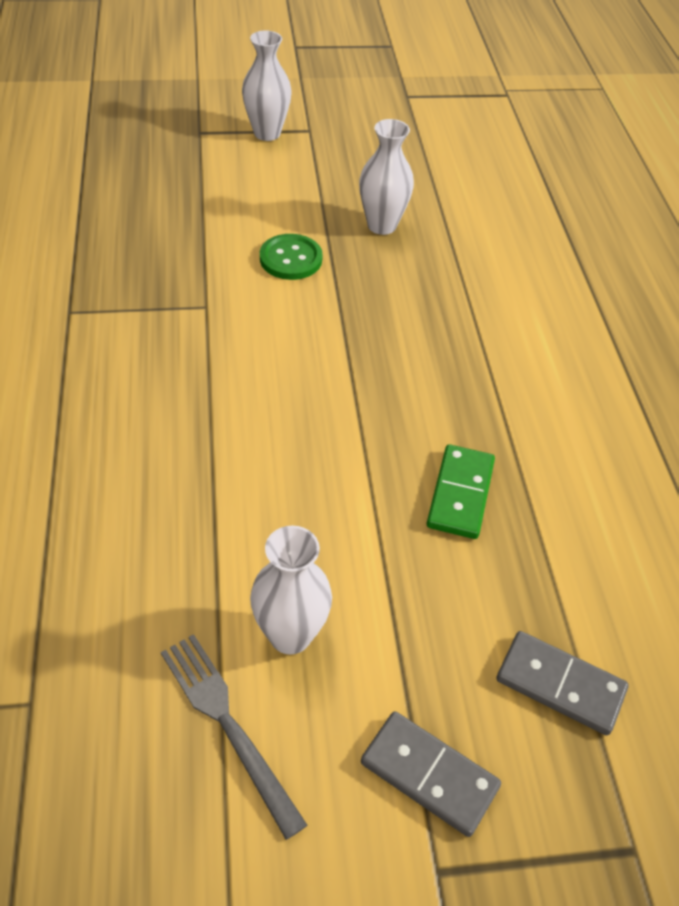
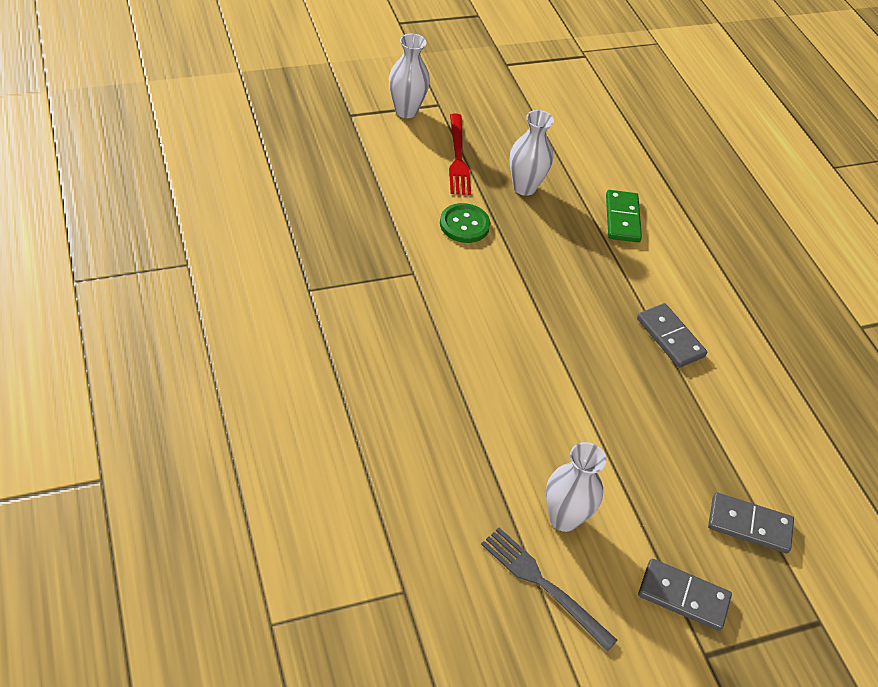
camera: 15 degrees left, 0 degrees up
green domino [427,444,495,539] -> green domino moved to [606,190,642,242]
none -> red fork [449,113,471,195]
none -> grey domino [637,303,707,368]

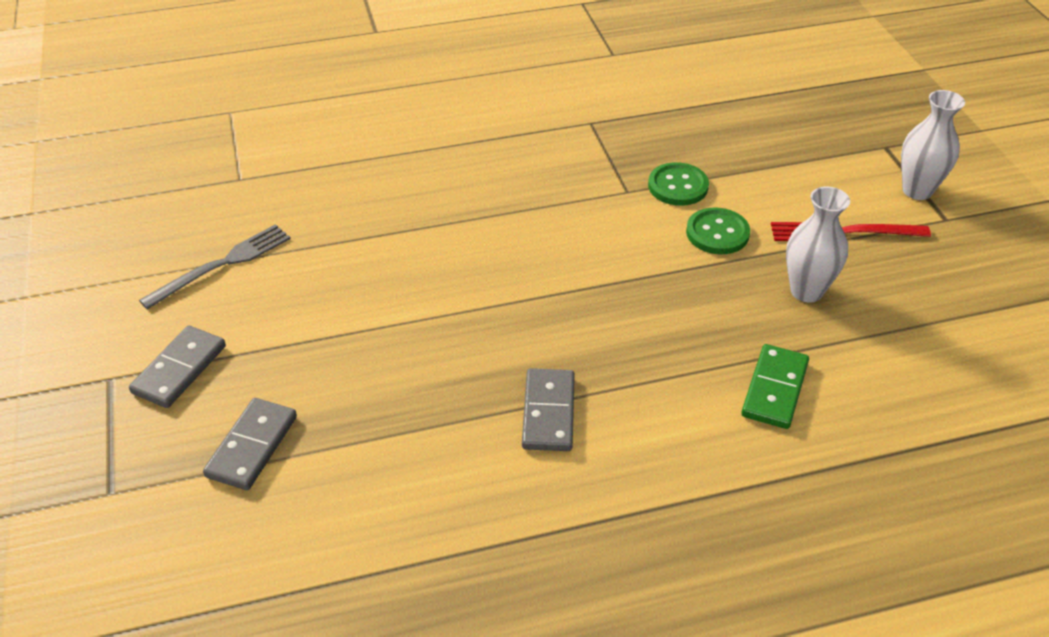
camera: 100 degrees right, 5 degrees down
white vase [546,442,606,532] -> none
green domino [606,190,642,242] -> green domino turned 75 degrees counterclockwise [741,344,809,429]
grey domino [637,303,707,368] -> grey domino turned 60 degrees counterclockwise [522,368,575,451]
none -> green button [648,162,709,206]

